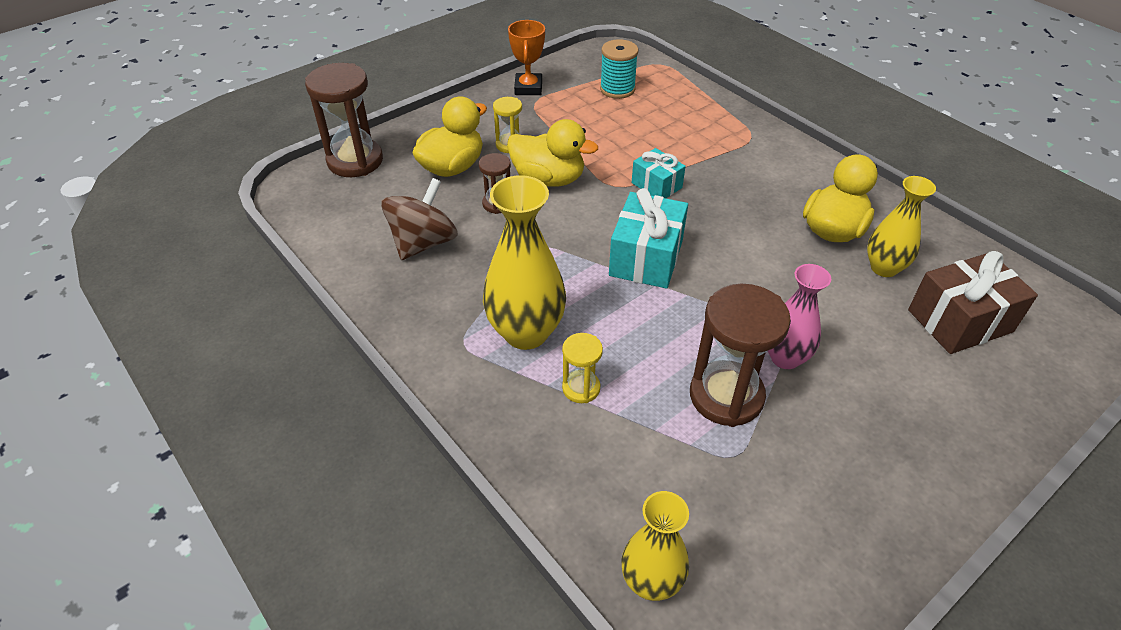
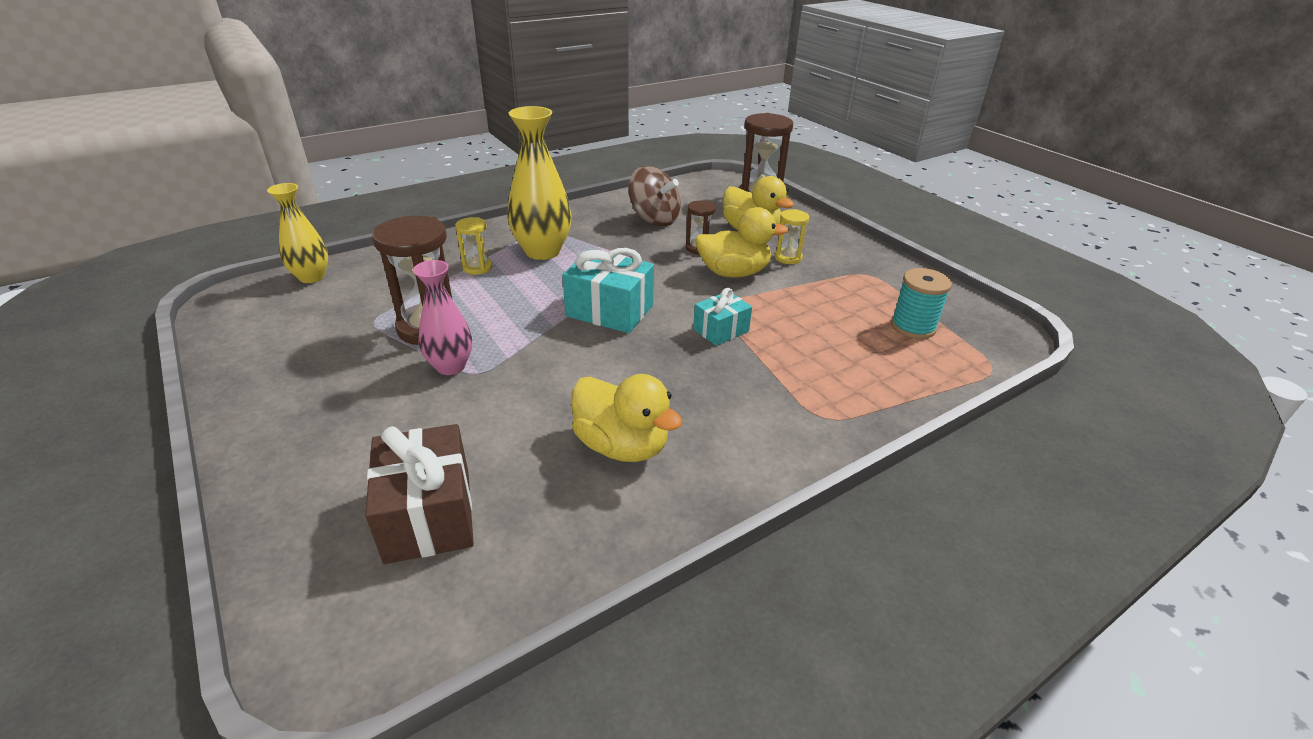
camera: 95 degrees right, 10 degrees down
yellow duck [507,119,598,187] -> yellow duck turned 120 degrees counterclockwise [695,207,789,278]
orange trophy [508,20,545,95] -> none
yellow vase [867,176,936,277] -> none

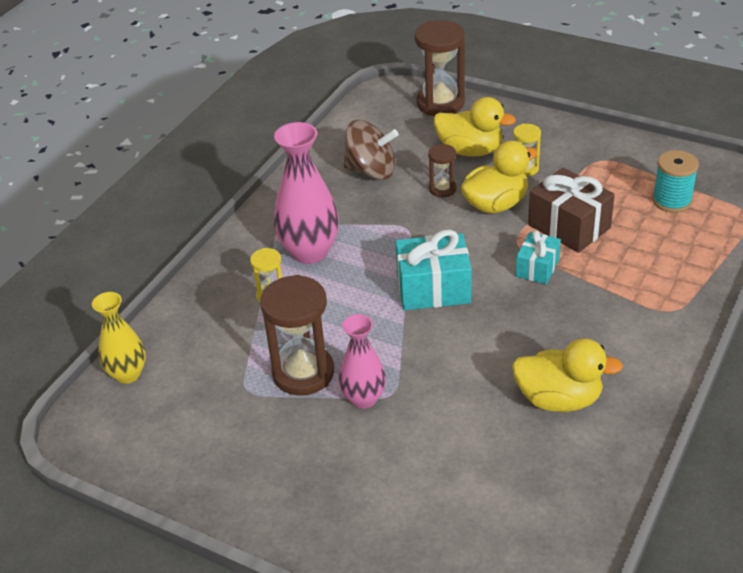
camera: 25 degrees left, 5 degrees up
brown gift [365,424,474,564] -> brown gift moved to [528,168,615,253]
yellow vase [507,106,572,260] -> pink vase [273,122,339,264]

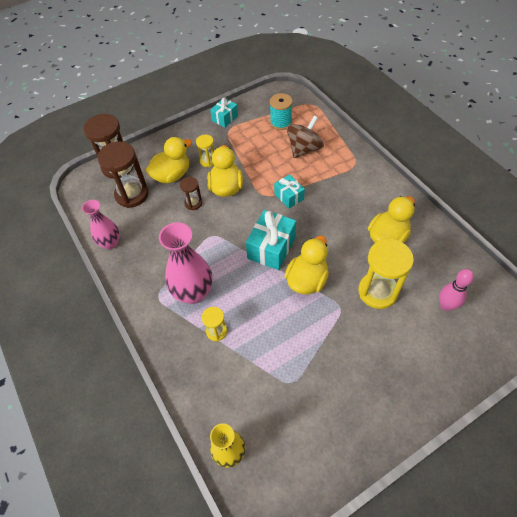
camera: 60 degrees left, 15 degrees up
brown hourglass [260,275,334,396] -> brown hourglass moved to [97,141,149,208]
pink vase [338,314,386,409] -> pink vase moved to [82,200,120,249]
brown spinning top [344,120,398,180] -> brown spinning top moved to [286,116,324,158]
brown gift [528,168,615,253] -> none
none -> turquoise gift [210,97,238,127]
none -> yellow duck [284,236,329,295]
none -> yellow hourglass [358,238,414,309]
none -> pink bowling pin [439,269,474,311]

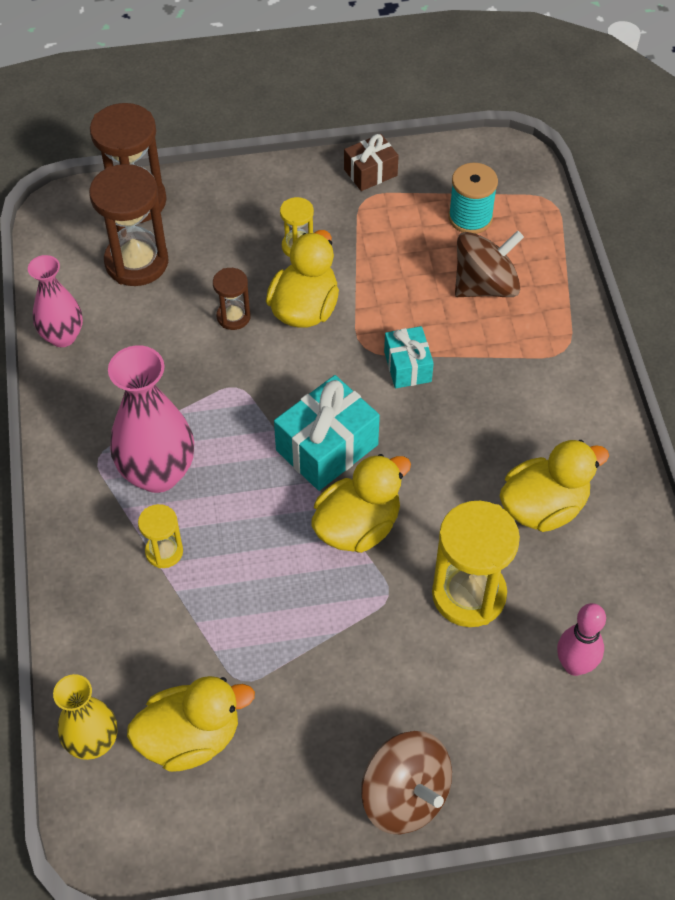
camera: 20 degrees right, 0 degrees up
yellow duck [146,137,192,184] -> yellow duck moved to [127,676,255,772]
turquoise gift [210,97,238,127] -> brown gift [344,134,399,191]
none -> brown spinning top [361,731,452,834]

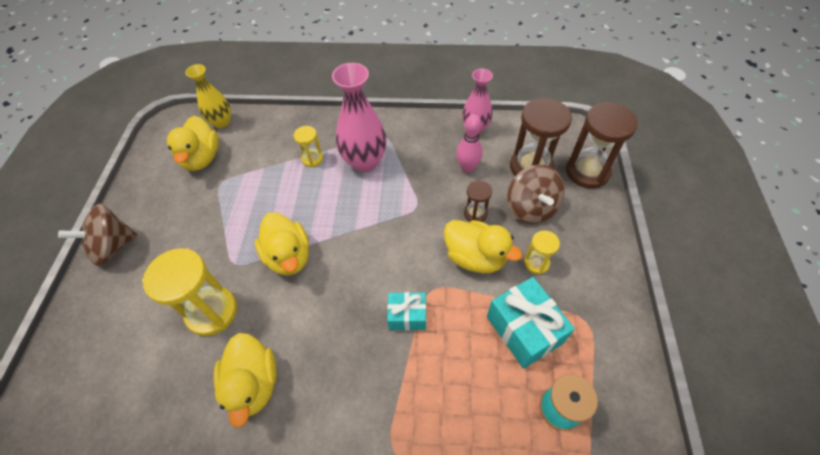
camera: 105 degrees right, 0 degrees up
turquoise gift [274,375,380,491] -> turquoise gift moved to [487,277,575,369]
brown gift [344,134,399,191] -> none
brown spinning top [455,231,524,297] -> brown spinning top moved to [507,164,565,224]
pink bowling pin [557,603,606,676] -> pink bowling pin moved to [456,114,483,173]

